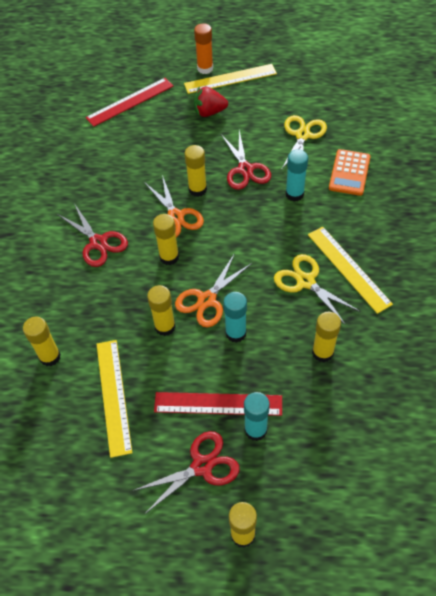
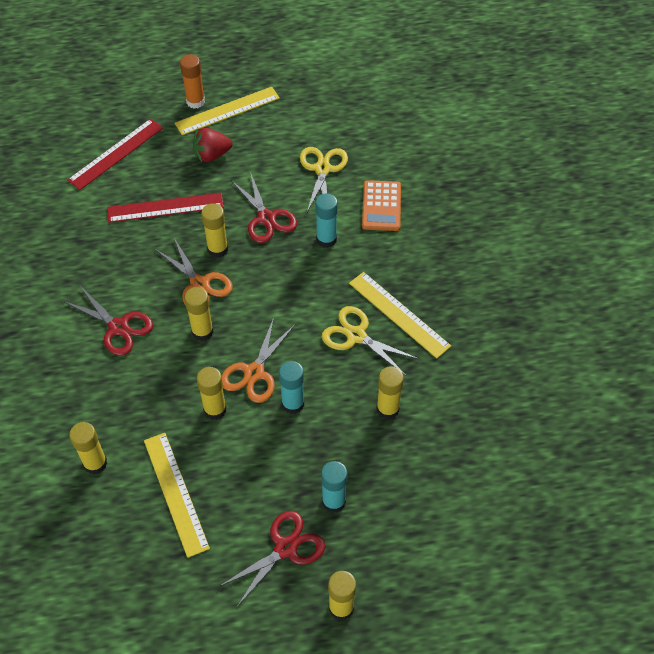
camera: 15 degrees left, 0 degrees up
red ruler [154,392,282,416] -> red ruler moved to [107,193,224,223]

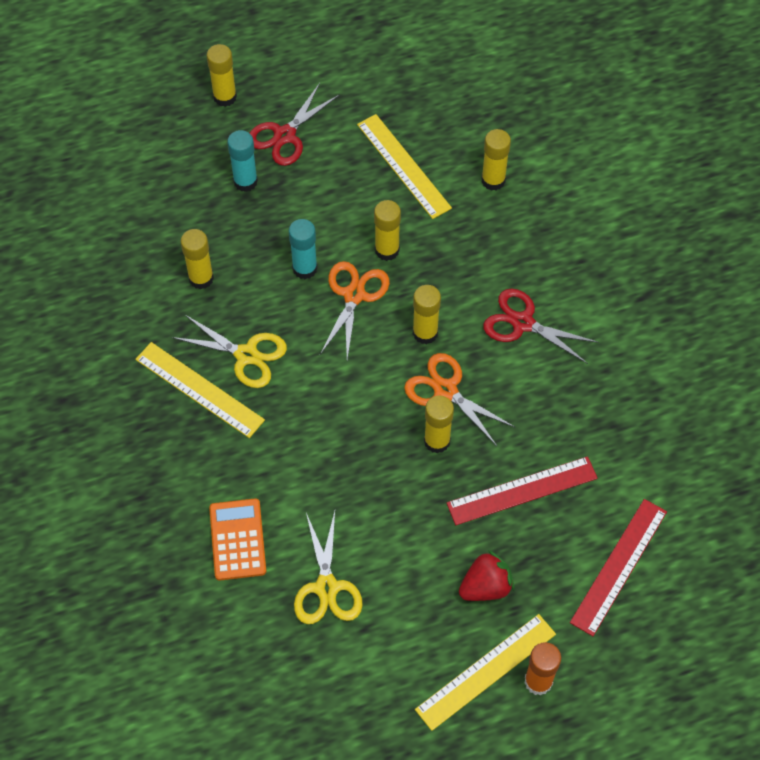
camera: 170 degrees right, 5 degrees up
red scissors [231,172,297,243] -> none
turquoise glue stick [315,193,338,248] -> none

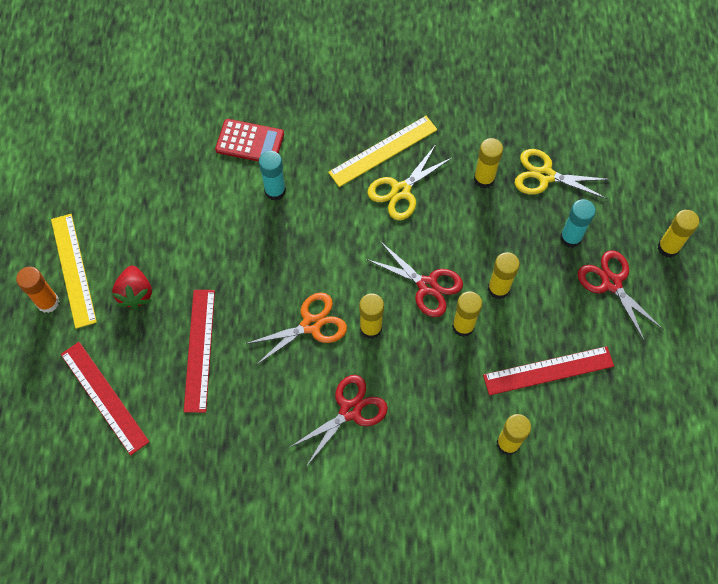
camera: 110 degrees right, 5 degrees up
orange calculator [209,498,266,580] -> red calculator [215,119,284,162]
turquoise glue stick [289,219,318,279] -> turquoise glue stick moved to [259,151,286,201]
yellow scissors [294,511,363,624] -> yellow scissors moved to [515,149,611,199]
orange scissors [320,261,390,359] -> red scissors [366,241,463,317]
yellow ruler [357,114,452,219] -> red ruler [483,346,614,396]
yellow glue stick [424,395,454,453] -> yellow glue stick moved to [488,252,520,299]

